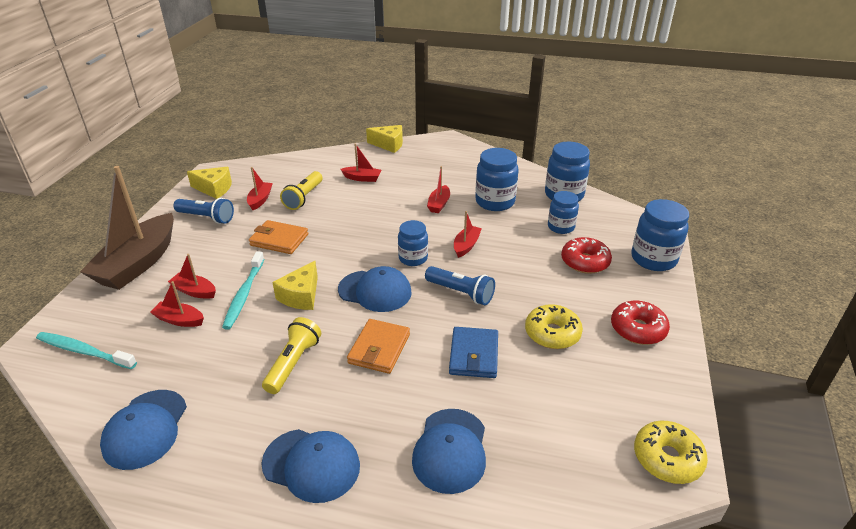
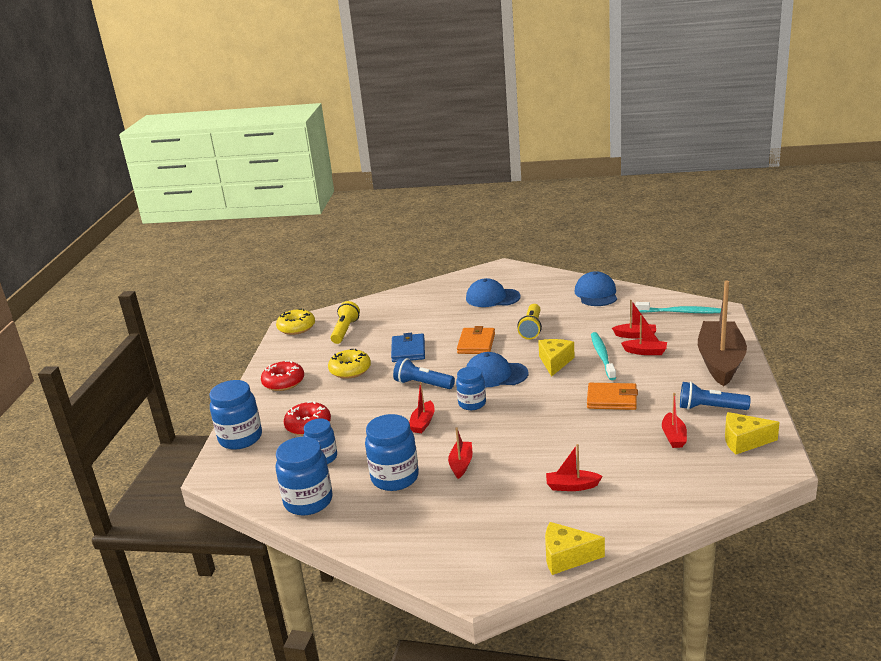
camera: 175 degrees right, 10 degrees down
yellow flashlight [280,171,323,210] -> yellow flashlight moved to [330,301,360,344]
blue cap [412,409,486,494] -> none

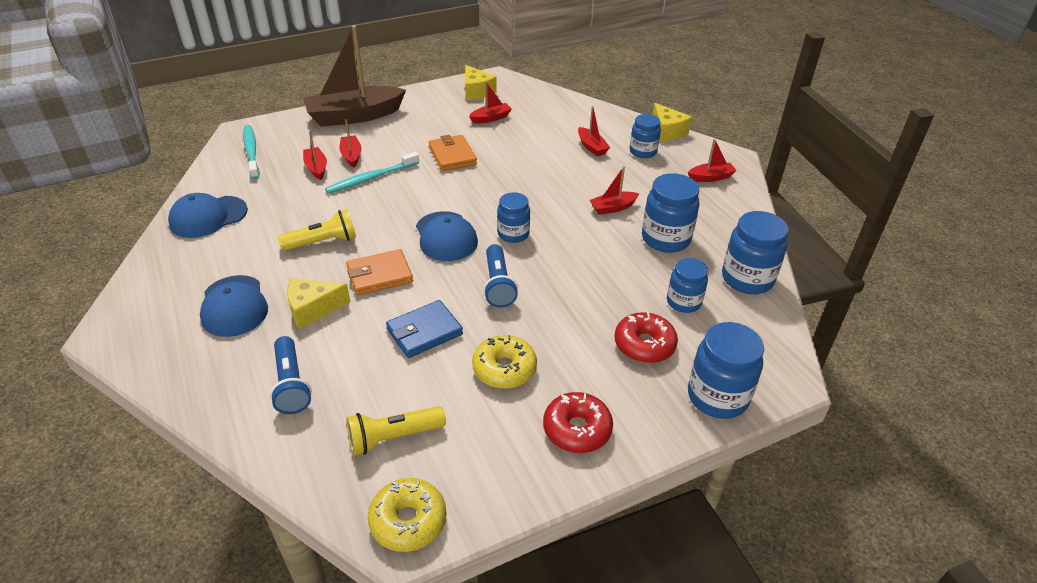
camera: 125 degrees left, 15 degrees up
red boat [409,382,435,433] -> red boat moved to [688,139,737,182]
yellow cheese [538,339,575,377] -> yellow cheese moved to [287,278,350,329]
blue flashlight [680,382,751,410] -> blue flashlight moved to [270,336,312,414]
none -> blue jar [630,114,661,158]

